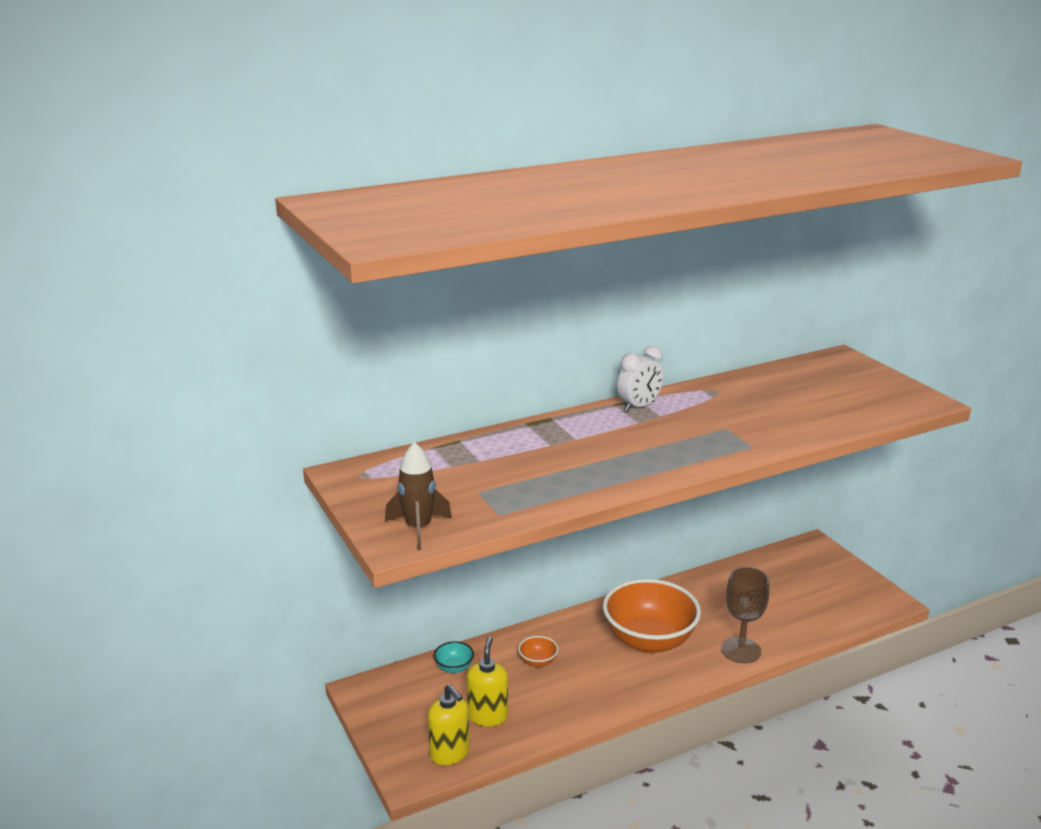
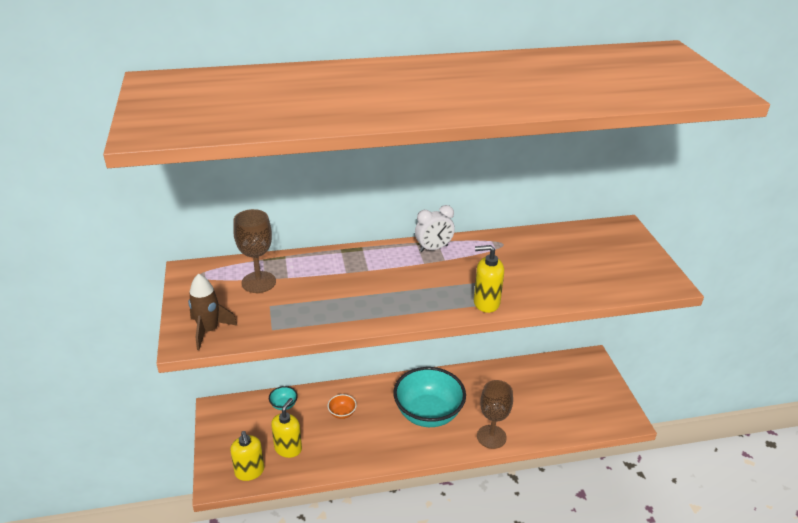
camera: 15 degrees right, 10 degrees up
orange bowl [603,579,701,653] -> turquoise bowl [393,367,466,427]
none -> brown goblet [233,209,276,293]
none -> yellow soap dispenser [474,245,504,313]

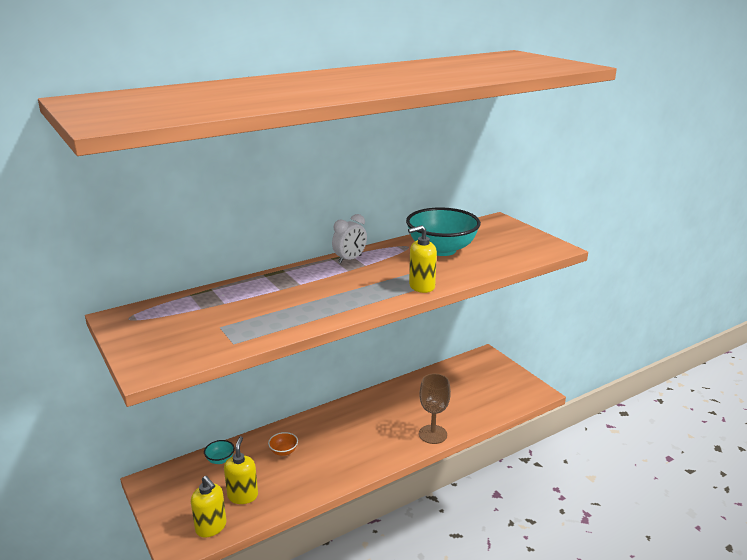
camera: 20 degrees left, 10 degrees down
brown rocket [188,274,238,350] -> none
brown goblet [233,209,276,293] -> none
turquoise bowl [393,367,466,427] -> turquoise bowl moved to [406,208,481,256]

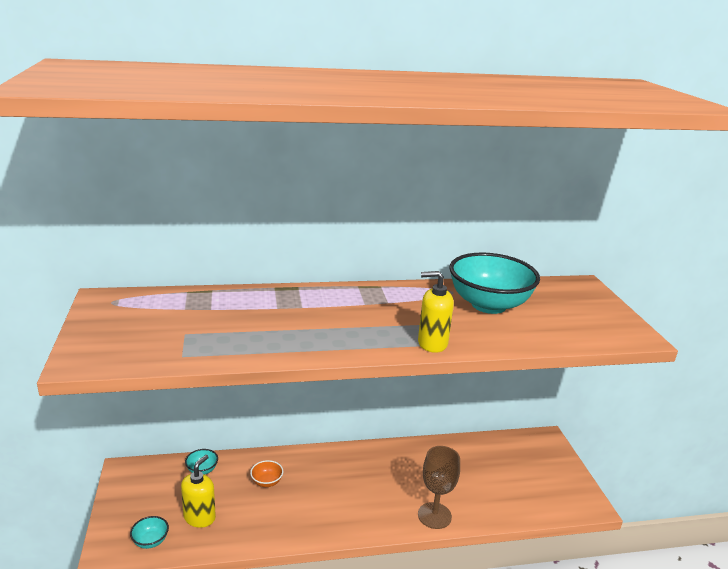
camera: 20 degrees right, 0 degrees up
yellow soap dispenser [191,476,227,538] -> turquoise bowl [130,516,169,549]
white clock [332,214,367,263] -> none

